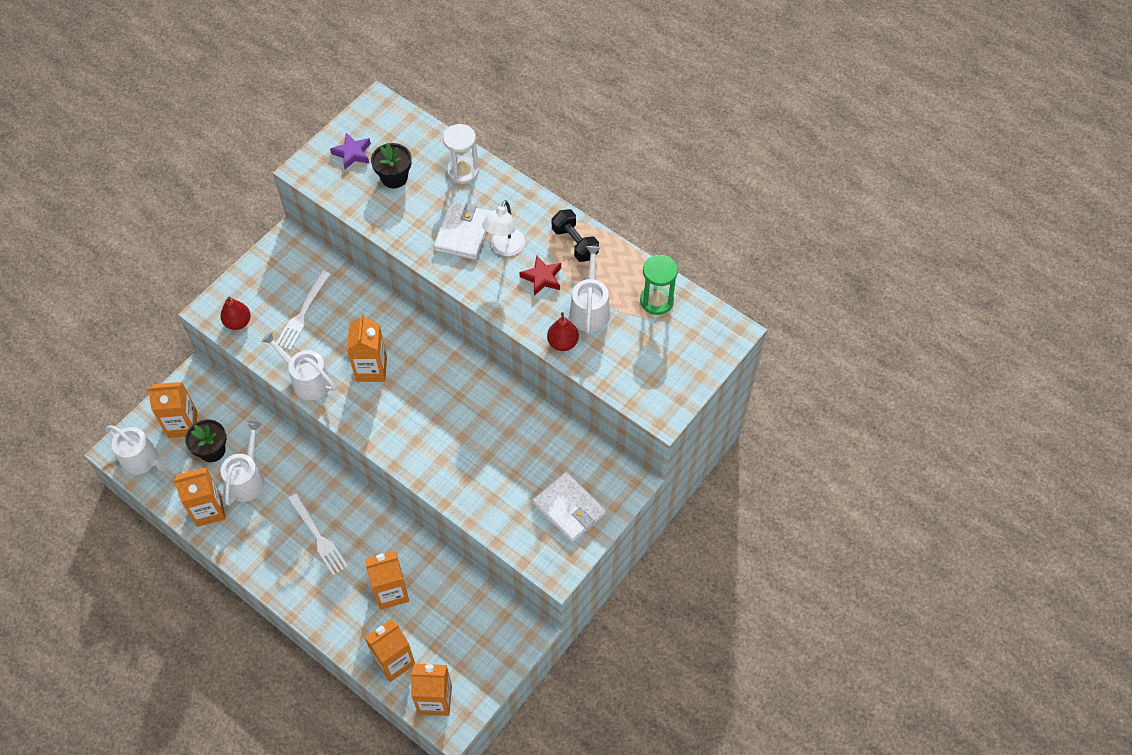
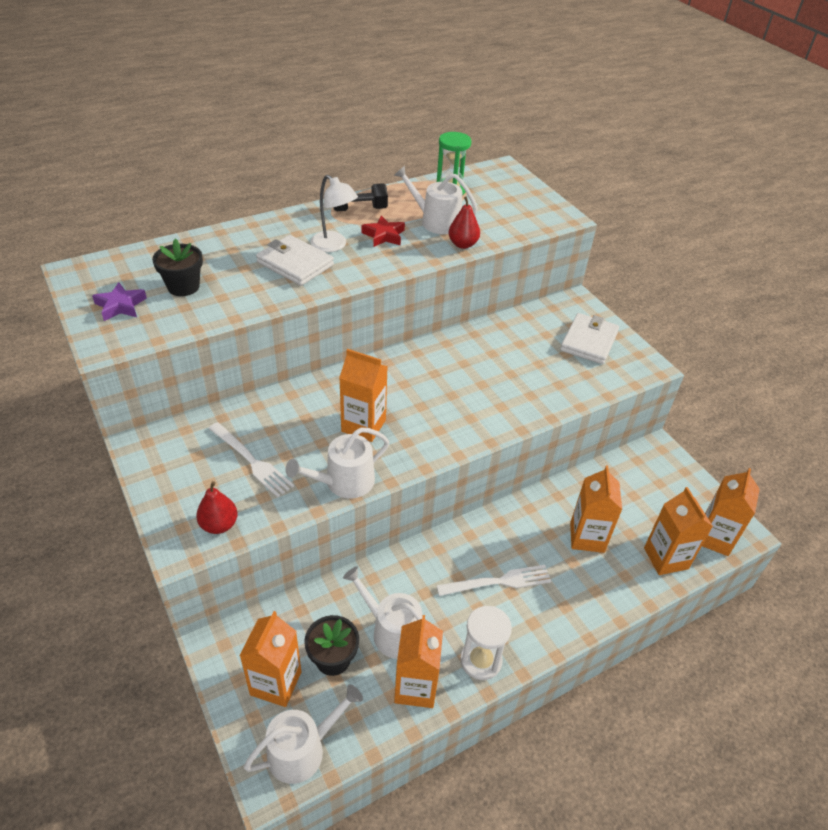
camera: 70 degrees left, 15 degrees down
white hourglass [443,124,479,184] -> white hourglass moved to [460,606,512,680]
white wallet [533,472,606,542] -> white wallet turned 45 degrees counterclockwise [560,313,619,364]

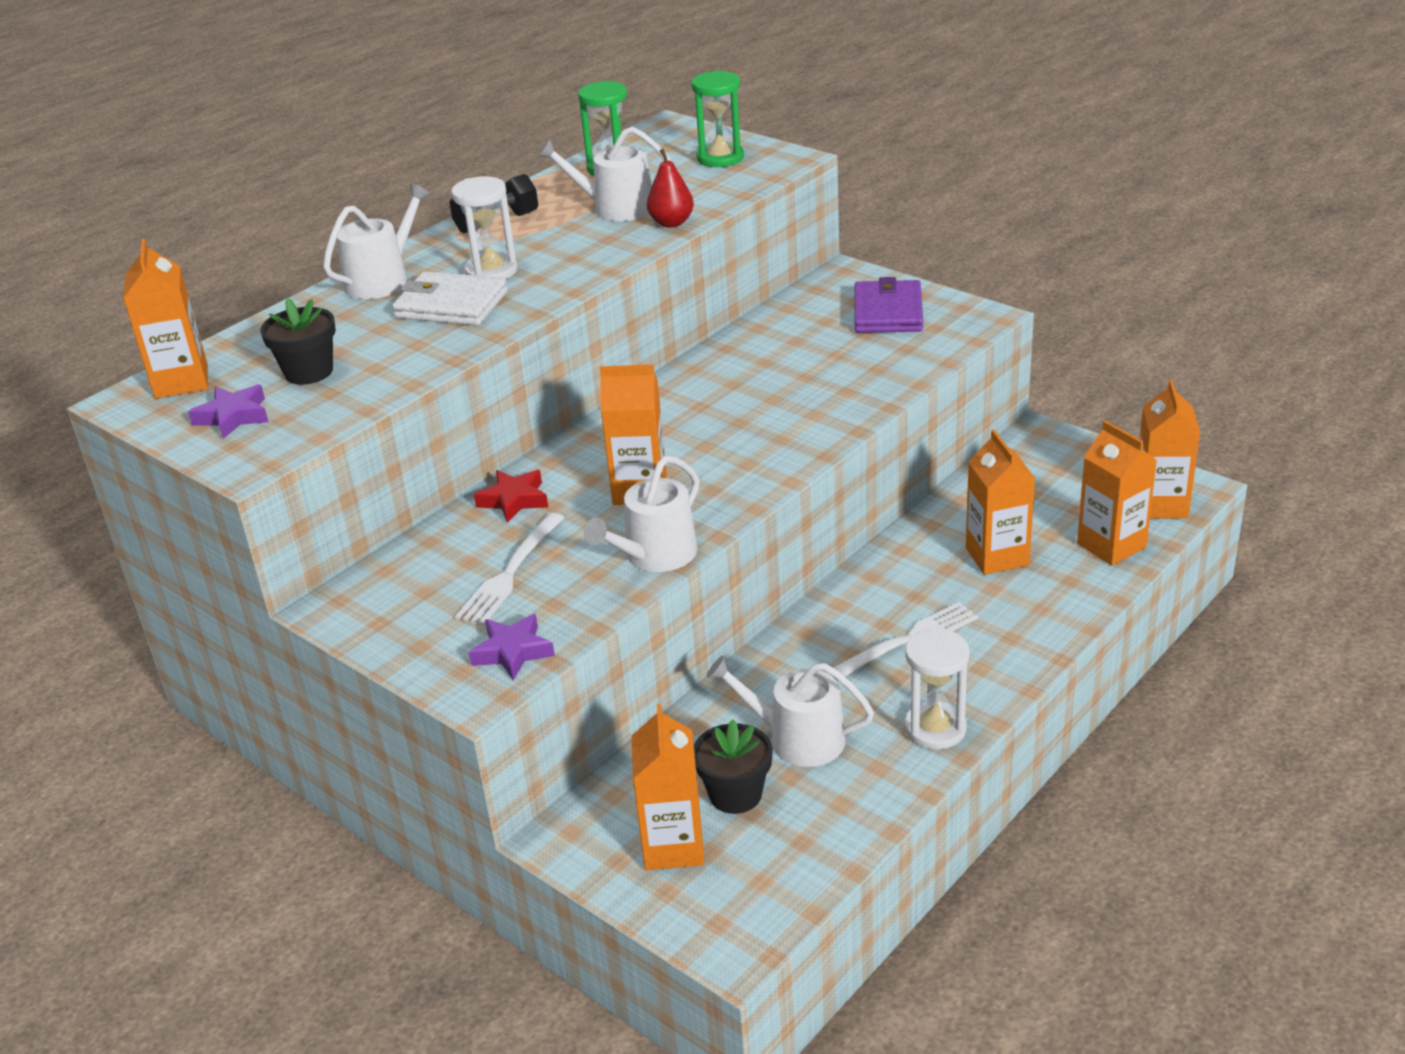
camera: 15 degrees left, 10 degrees down
red pear [196,481,238,534] -> purple star [469,614,555,680]
white fork [208,422,294,498] -> white fork turned 90 degrees clockwise [455,513,564,626]
white watering can [244,685,363,784] -> white watering can moved to [323,183,431,299]
white lamp [310,175,358,252] -> white hourglass [451,176,518,279]
red star [361,216,405,247] -> red star moved to [474,470,548,523]
orange carton [394,615,443,708] -> orange carton moved to [123,239,208,399]
white wallet [560,313,619,364] -> purple wallet [854,277,923,333]
none -> green hourglass [691,71,744,167]

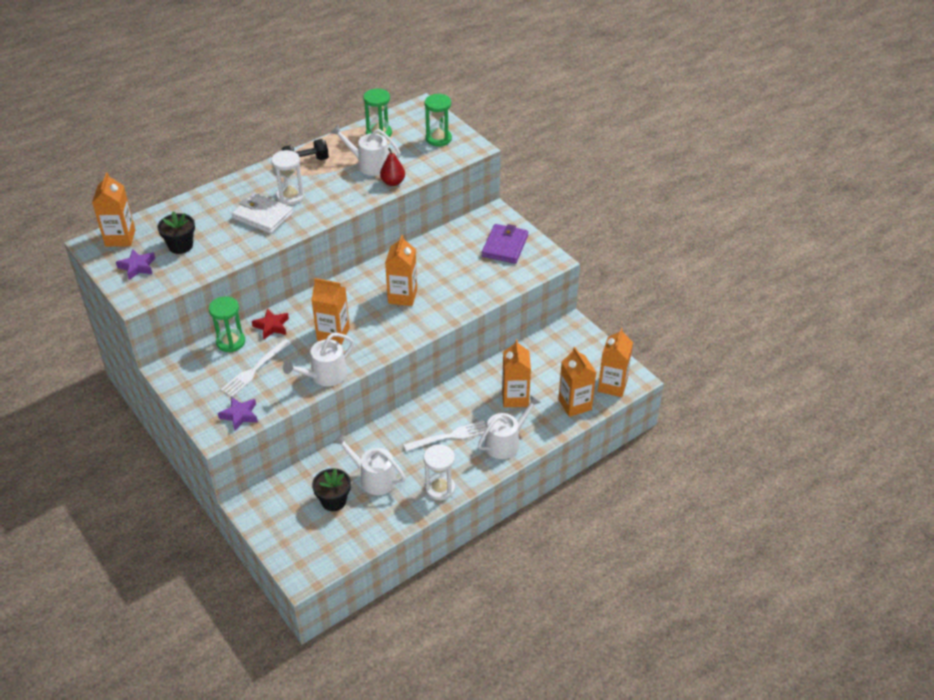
camera: 10 degrees right, 10 degrees up
white watering can [323,183,431,299] -> white watering can moved to [478,395,541,459]
orange carton [631,704,704,870] -> orange carton moved to [385,235,417,306]
none -> green hourglass [209,296,245,352]

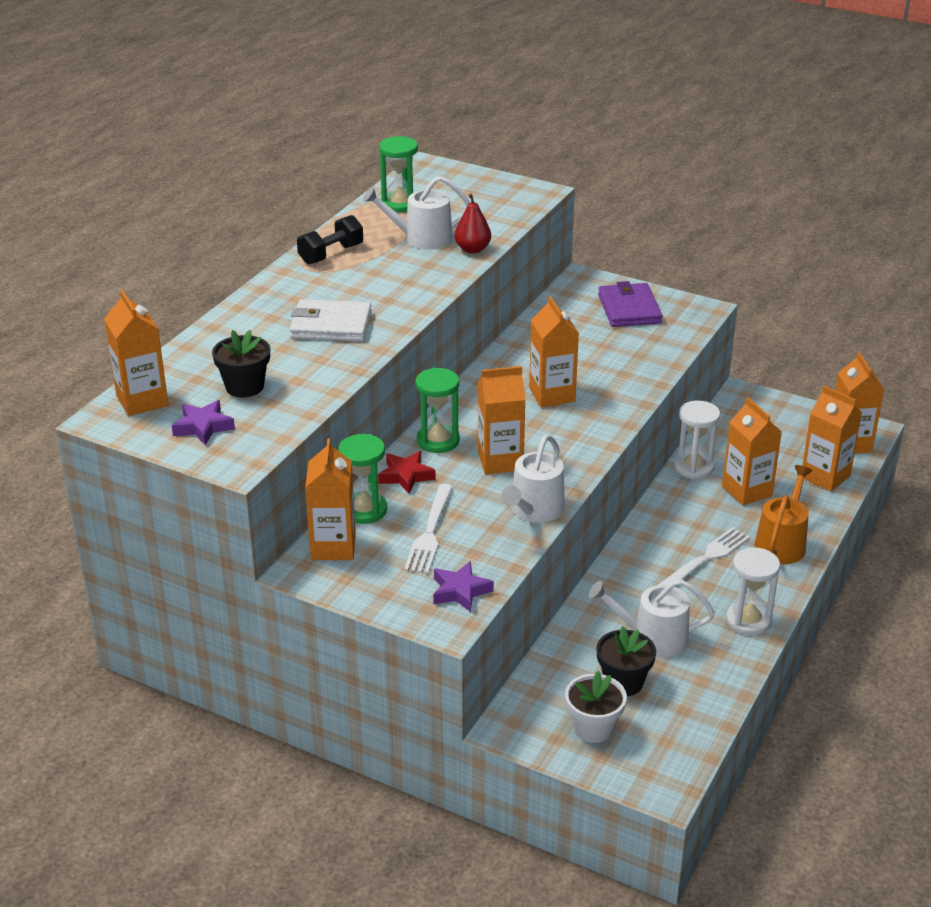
camera: 25 degrees left, 10 degrees down
white hourglass [271,150,304,205] -> white hourglass moved to [674,400,720,479]
green hourglass [425,94,452,147] -> green hourglass moved to [415,368,460,453]
white watering can [478,395,541,459] -> orange watering can [754,465,812,564]
none -> orange carton [305,438,356,560]
none -> white flower pot [565,671,627,743]

